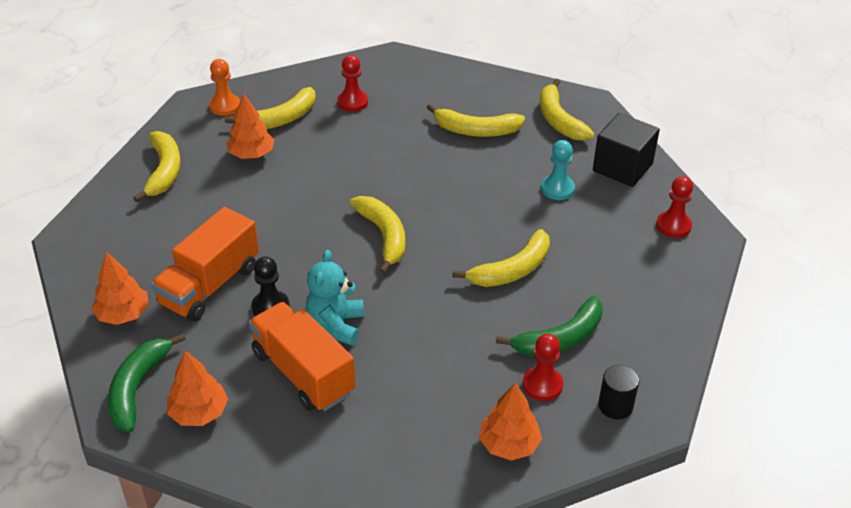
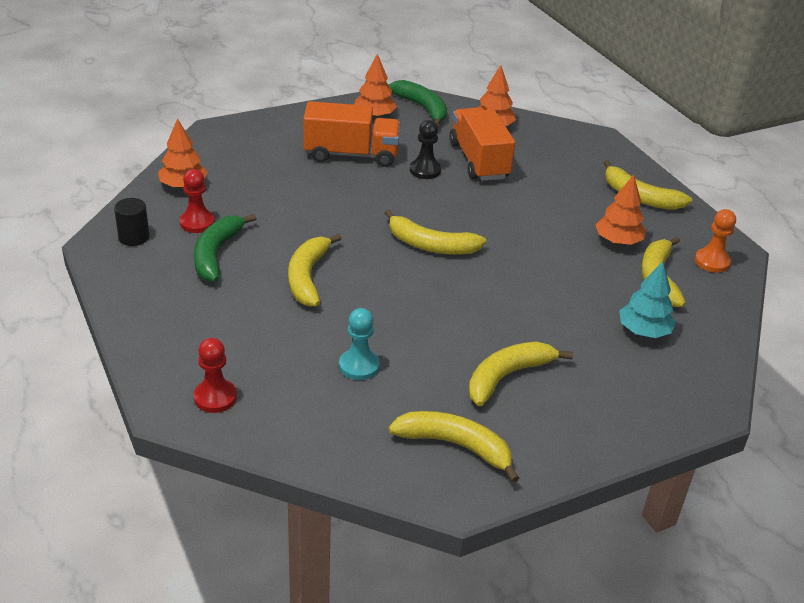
camera: 130 degrees right, 5 degrees down
turquoise teddy bear [306,250,364,345] -> none
red pawn [337,55,368,112] -> turquoise tree [619,262,676,338]
black cube [593,113,660,187] -> none

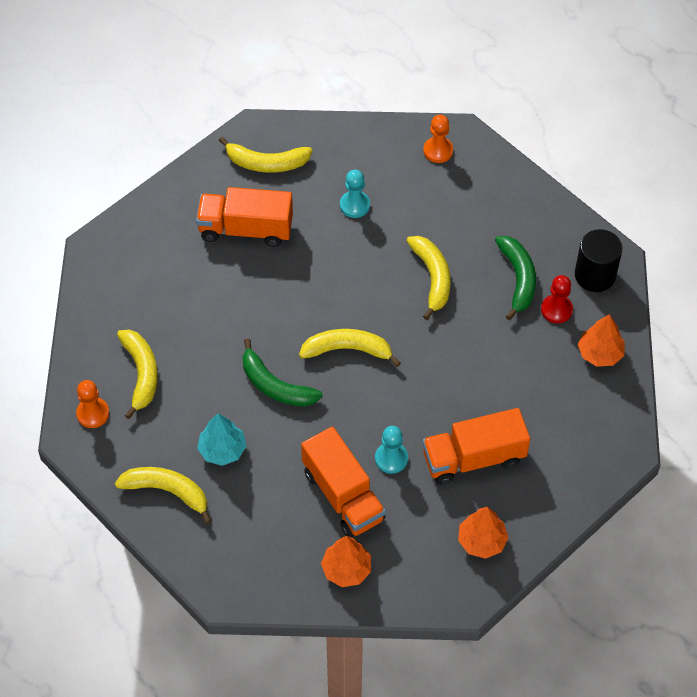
camera: 165 degrees right, 20 degrees up
black cylinder [114,198,150,246] -> black cylinder [575,229,623,292], size x1.55
red pawn [194,338,237,413] -> orange pawn [423,115,453,163]
green banana [388,80,447,127] -> green banana moved to [243,338,323,407]
black pawn [410,120,441,179] -> turquoise pawn [375,426,408,474]
yellow banana [469,341,573,406] -> orange truck [196,187,293,247]
orange tree [595,175,646,245] -> none
turquoise tree [619,262,676,338] -> turquoise tree moved to [197,413,246,466]

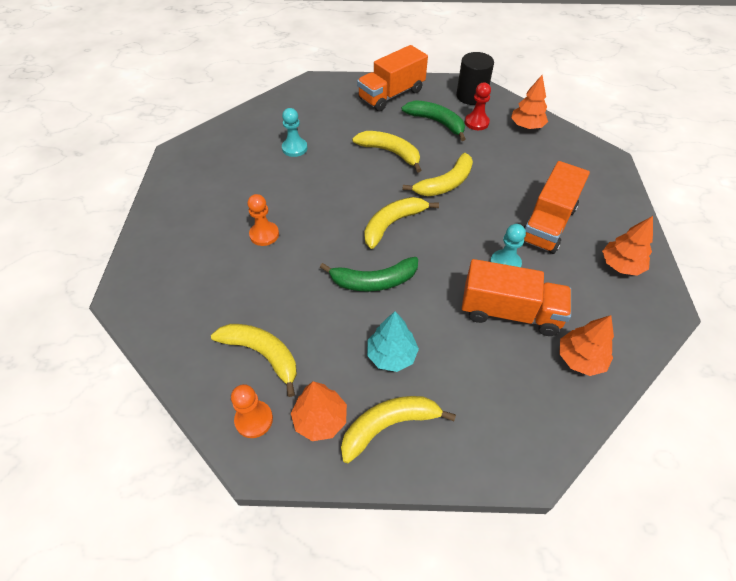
camera: 45 degrees left, 5 degrees down
orange truck [196,187,293,247] -> orange truck moved to [357,45,428,111]
yellow banana [219,137,312,173] -> yellow banana moved to [403,153,473,196]
orange pawn [423,115,453,163] -> orange pawn moved to [248,194,279,246]
none -> orange tree [291,381,347,441]

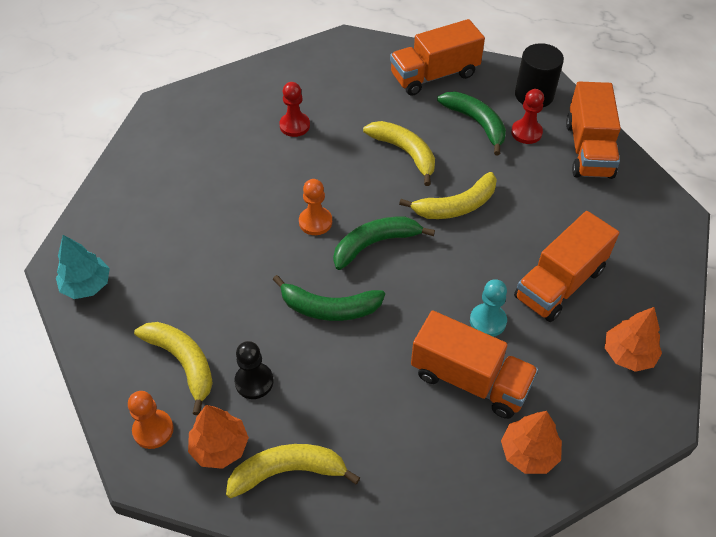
camera: 15 degrees right, 0 degrees up
orange pawn [248,194,279,246] -> orange pawn moved to [299,179,332,235]
turquoise pawn [282,108,308,157] -> red pawn [279,82,310,137]
yellow banana [364,197,439,249] -> green banana [333,217,435,270]
turquoise tree [367,311,419,372] -> turquoise tree moved to [56,235,110,299]
orange tree [511,75,548,129] -> orange truck [566,82,621,179]
none -> black pawn [234,341,274,399]

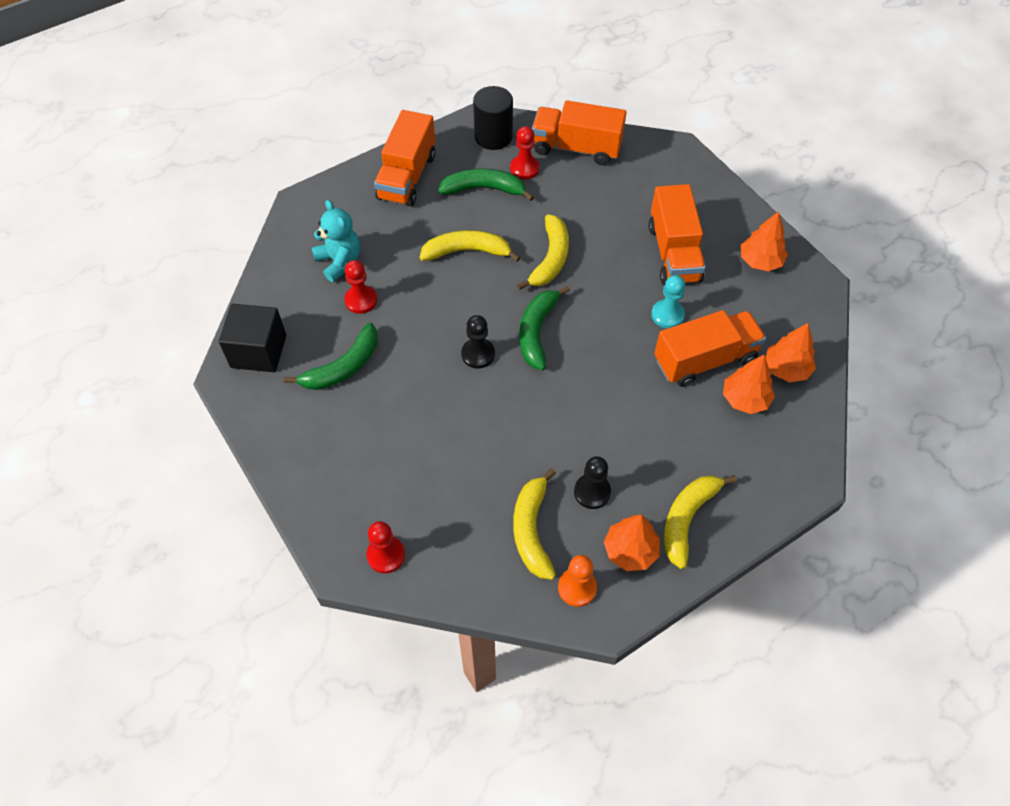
camera: 50 degrees left, 5 degrees up
turquoise tree [56,235,110,299] -> red pawn [366,521,405,574]
yellow banana [134,322,213,415] -> yellow banana turned 90 degrees counterclockwise [513,468,556,580]
green banana [273,275,385,321] -> green banana moved to [284,323,378,390]
orange pawn [299,179,332,235] -> black pawn [461,315,495,369]
orange truck [566,82,621,179] -> orange truck turned 150 degrees clockwise [532,100,626,165]
none -> black cube [219,304,286,372]
none -> turquoise teddy bear [311,200,360,282]
none -> orange tree [723,355,775,414]

